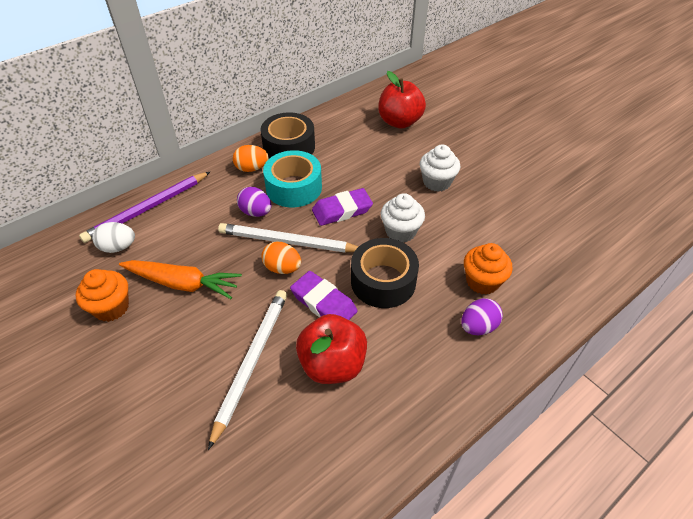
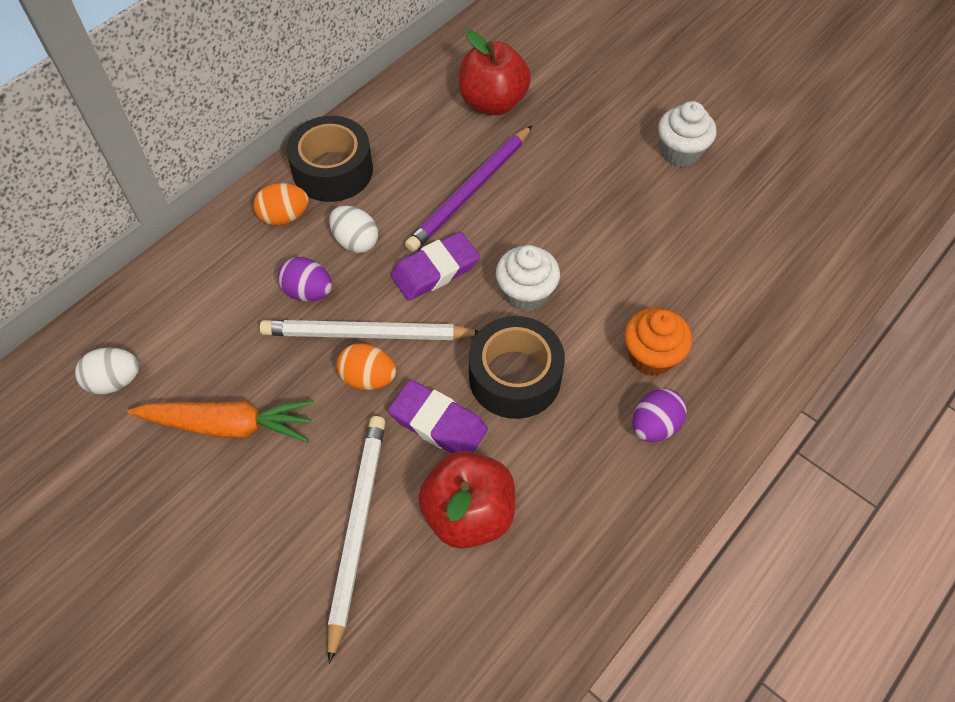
camera: 10 degrees left, 10 degrees up
orange cupcake [75,269,129,322] -> none
purple pencil [79,172,210,243] -> purple pencil moved to [405,125,532,252]
turquoise tape [263,150,322,207] -> white egg [329,206,378,253]
white cupcake [420,144,460,192] -> white cupcake moved to [658,101,717,167]

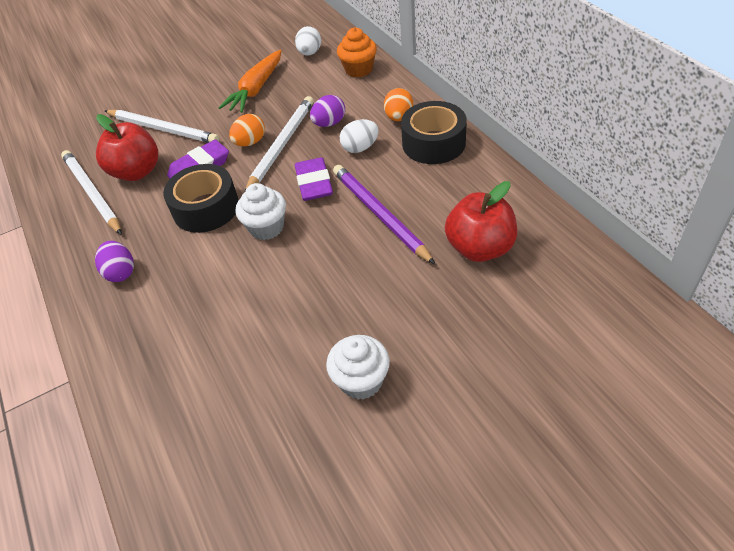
camera: 115 degrees right, 10 degrees down
orange cupcake [624,308,692,376] -> orange cupcake moved to [337,27,377,78]
none -> white pencil [61,150,122,235]

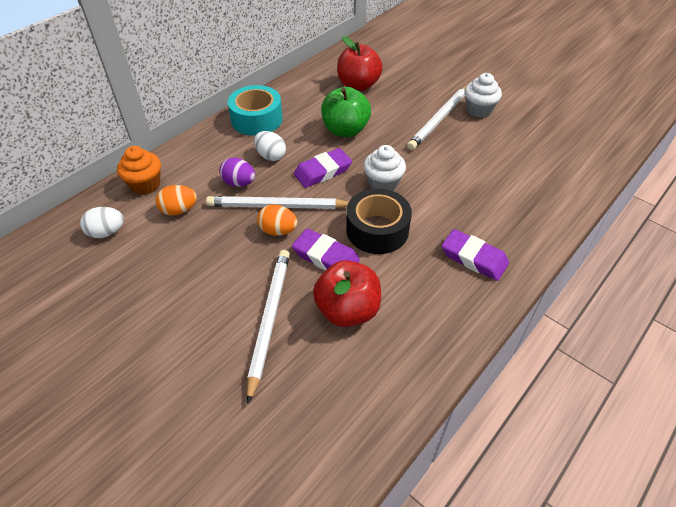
camera: 115 degrees left, 0 degrees up
white pencil [61,150,122,235] -> white pencil moved to [407,86,466,150]
purple egg [95,241,134,282] -> purple eraser [442,229,509,281]
orange carrot [218,50,281,113] -> none
purple pencil [333,165,435,264] -> green apple [321,87,371,137]
orange egg [384,88,413,121] -> orange egg moved to [156,185,197,216]
black tape [401,101,467,164] -> turquoise tape [228,85,283,136]

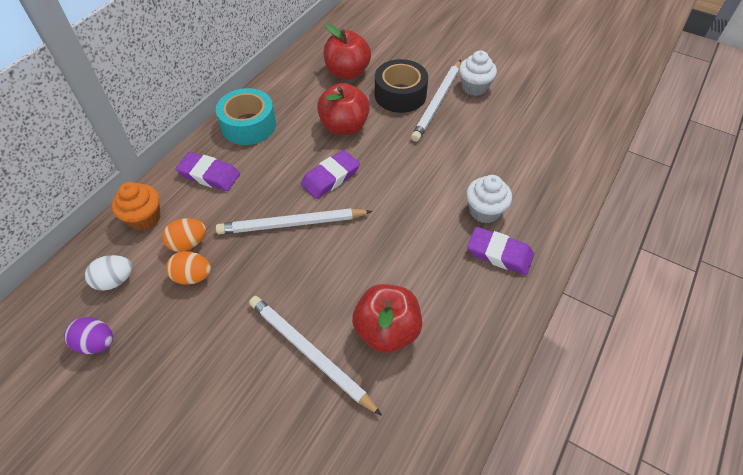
camera: 10 degrees left, 5 degrees up
purple egg [219,158,255,187] -> purple egg moved to [64,317,113,354]
white pencil [247,250,290,404] -> white pencil turned 45 degrees counterclockwise [249,296,382,416]
white egg [254,131,286,161] -> none
orange egg [257,204,298,236] -> orange egg moved to [166,251,211,285]
purple eraser [292,229,360,271] -> purple eraser moved to [176,152,240,191]
green apple [321,87,371,137] -> red apple [317,83,370,135]
black tape [346,188,412,254] -> black tape moved to [375,59,428,113]
white cupcake [364,145,406,191] -> white cupcake moved to [466,175,512,224]

